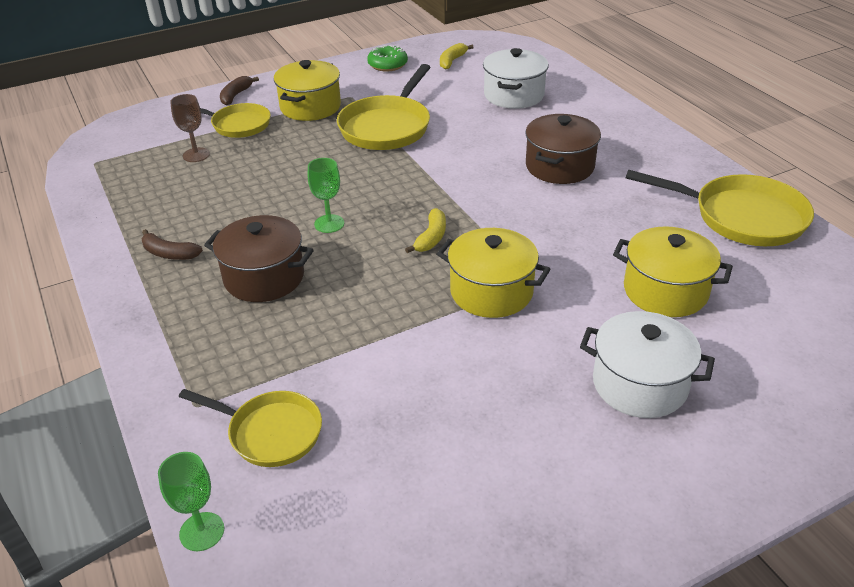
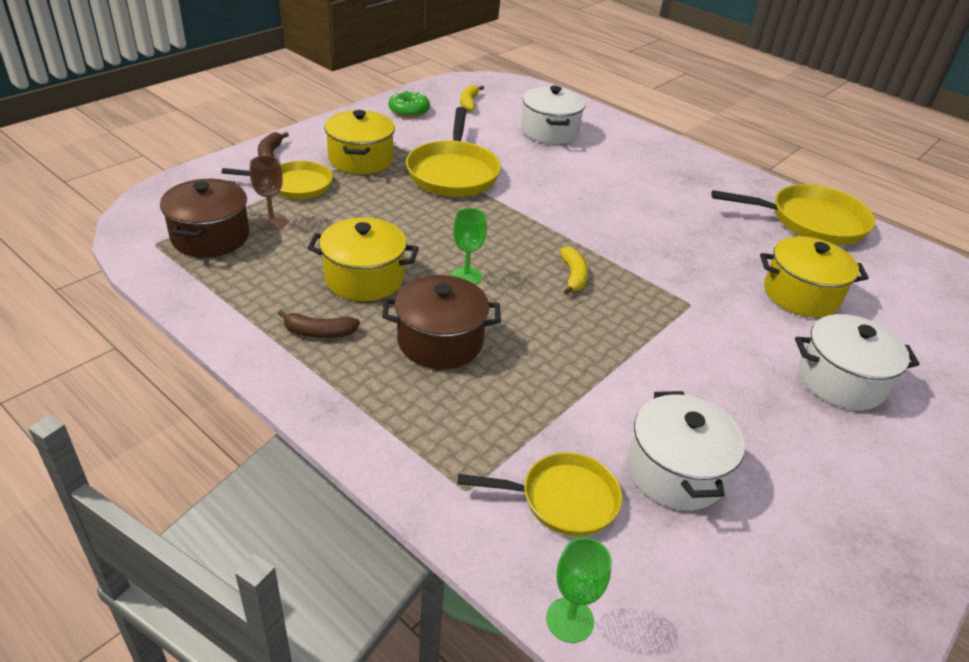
camera: 25 degrees left, 0 degrees up
yellow pot [437,228,550,318] -> yellow pot moved to [307,217,419,301]
brown pot [525,114,601,184] -> brown pot moved to [160,179,249,257]
none -> white pot [627,391,745,510]

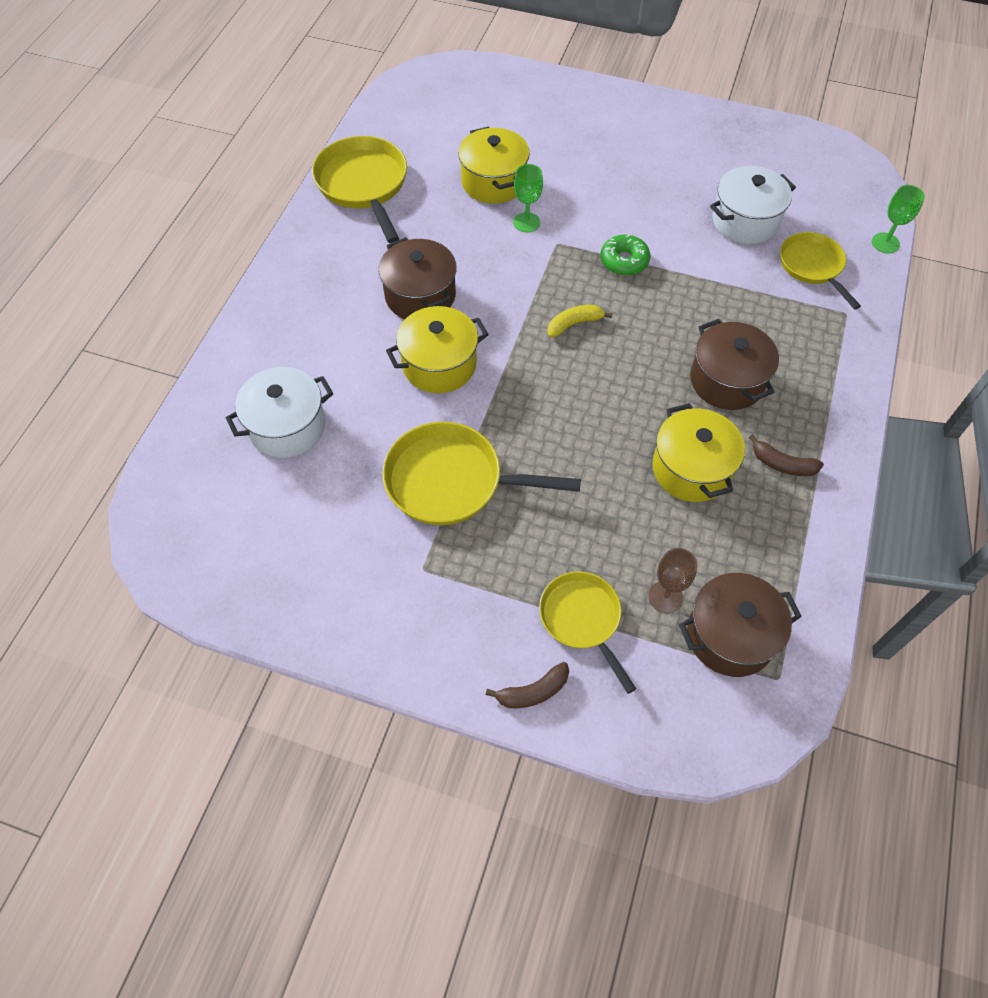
camera: 110 degrees left, 20 degrees up
brown banana [278,310,360,338] -> brown banana turned 135 degrees clockwise [749,434,824,476]
yellow pot [324,110,395,174] -> yellow pot moved to [386,306,489,393]
green donut [389,90,430,117] -> green donut moved to [600,234,650,276]
yellow pan [406,107,501,197] -> yellow pan turned 150 degrees counterclockwise [382,422,581,525]
green goblet [451,208,487,285] -> green goblet moved to [513,164,543,232]
yellow banana [460,85,484,112] -> none
white pot [795,314,920,410] -> none
none -> brown pot [379,237,457,319]

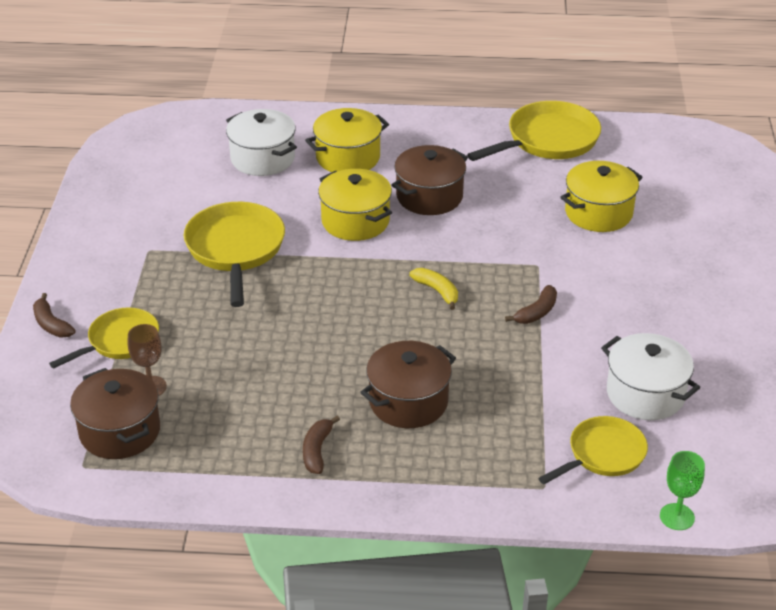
camera: 75 degrees right, 20 degrees down
green goblet [513,164,543,232] -> none
green donut [600,234,650,276] -> brown banana [505,285,557,324]
yellow pot [652,403,745,502] -> yellow pot moved to [305,108,389,172]

